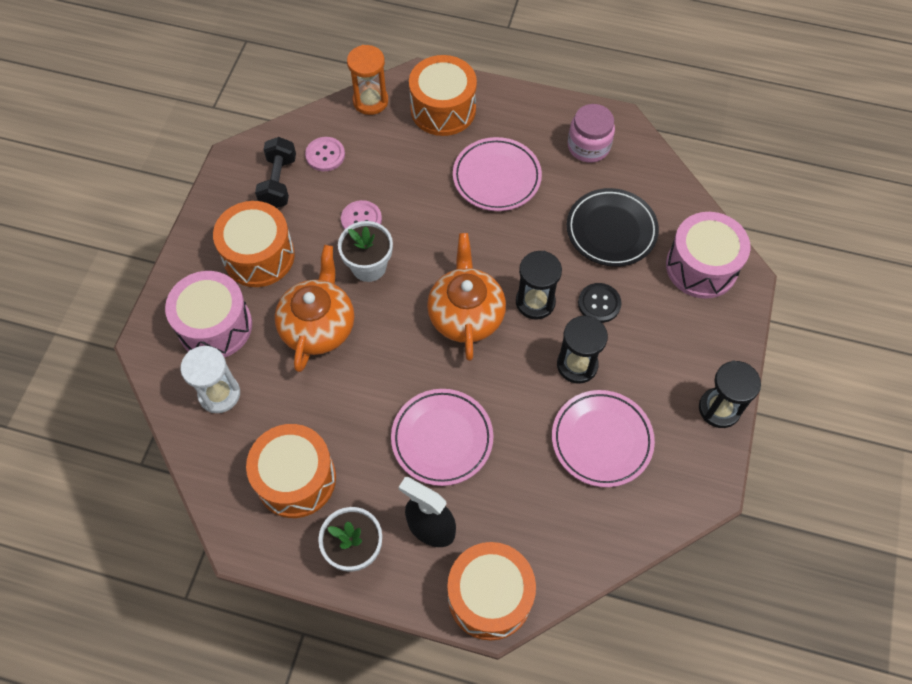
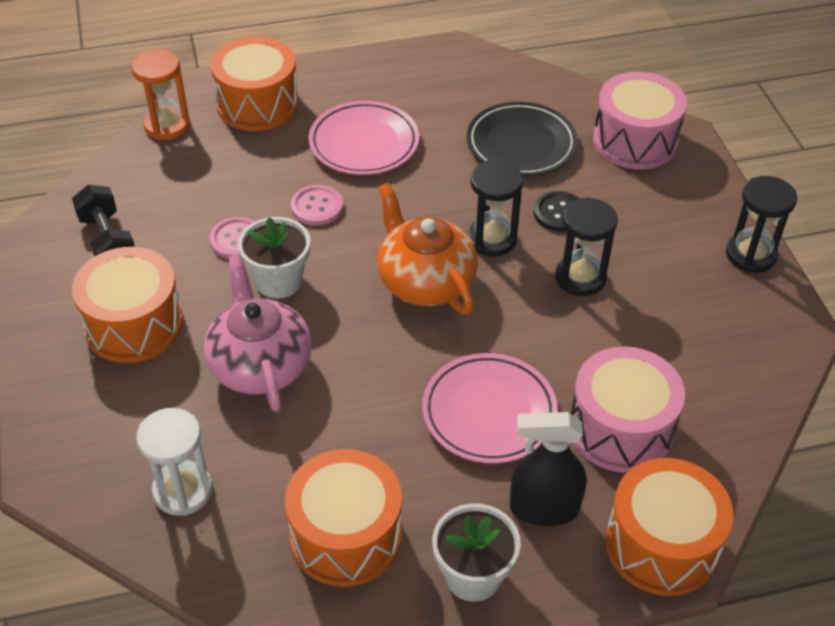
camera: 30 degrees left, 15 degrees down
pink drum [165,271,252,358] -> pink drum moved to [570,346,685,473]
orange teapot [275,245,354,372] -> pink teapot [204,255,312,412]
pink button [305,137,345,171] -> pink button moved to [291,185,343,226]
pink plate [552,390,655,487] -> none
pink jar [568,104,615,162] -> none

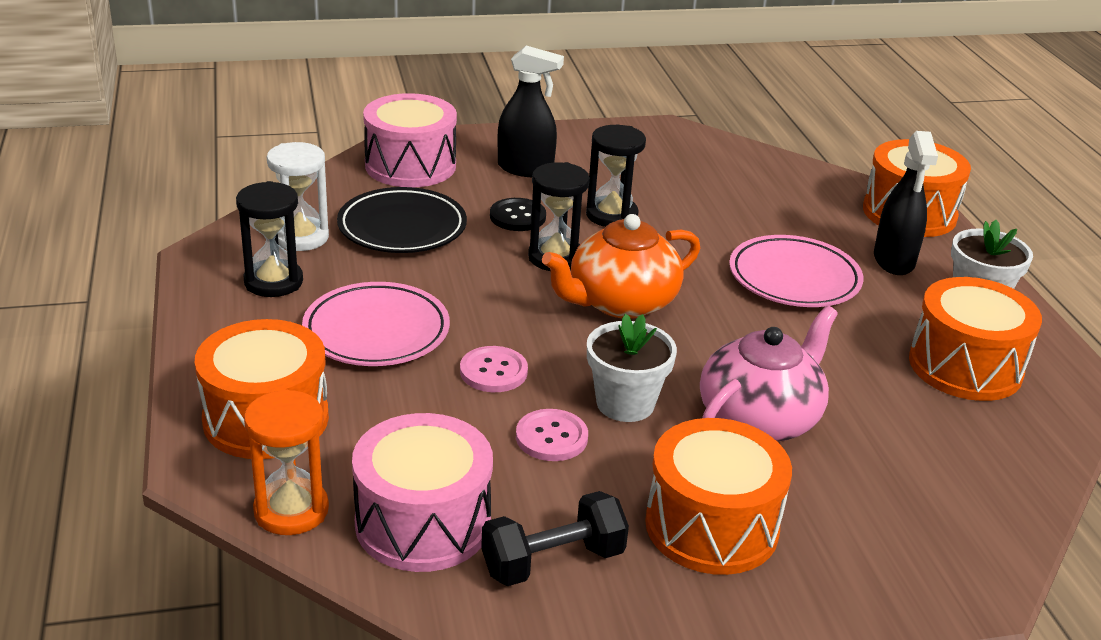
camera: 90 degrees left, 15 degrees down
white hourglass [136,408,213,516] -> white hourglass moved to [267,142,329,251]
pink teapot [204,255,312,412] -> pink teapot turned 150 degrees clockwise [700,306,838,442]
pink drum [570,346,685,473] -> pink drum moved to [352,413,493,572]
black hourglass [726,176,797,273] -> black hourglass moved to [236,181,303,297]
none -> black spray bottle [497,46,564,177]

